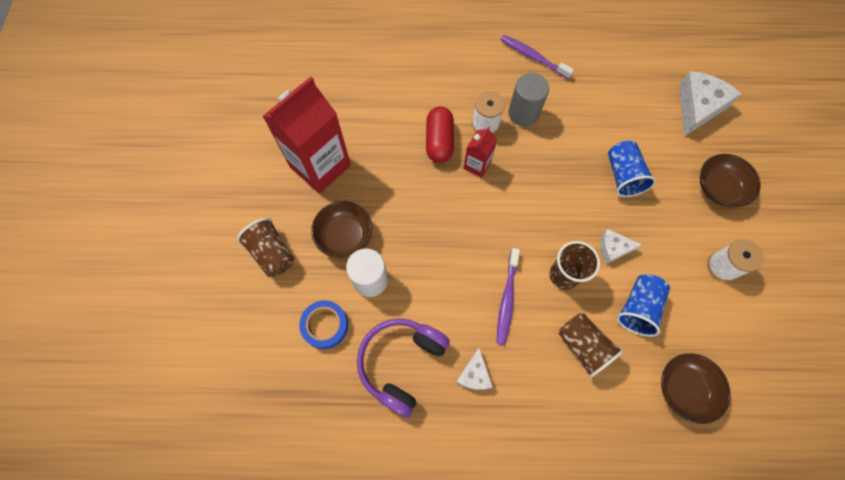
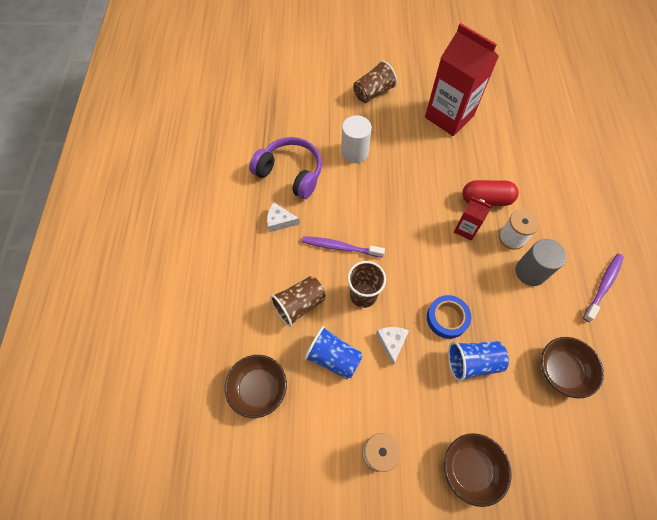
camera: 90 degrees right, 5 degrees down
blue tape [299,300,348,349] -> blue tape moved to [427,295,471,339]
brown bowl [311,201,372,258] -> brown bowl moved to [541,337,604,398]
white cheese [679,71,742,136] -> none

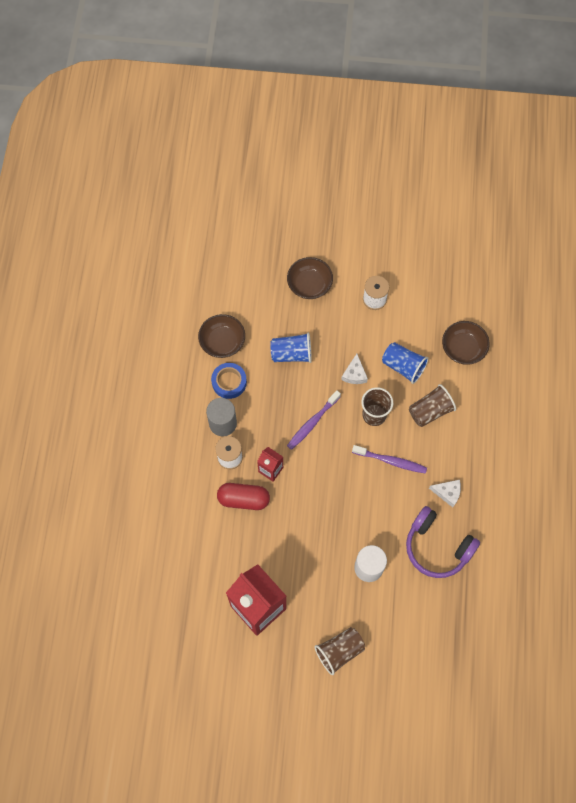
camera: 175 degrees left, 5 degrees up
blue tape [427,295,471,339] -> blue tape moved to [211,363,247,399]
purple toothbrush [583,254,624,322] -> purple toothbrush moved to [287,390,341,450]

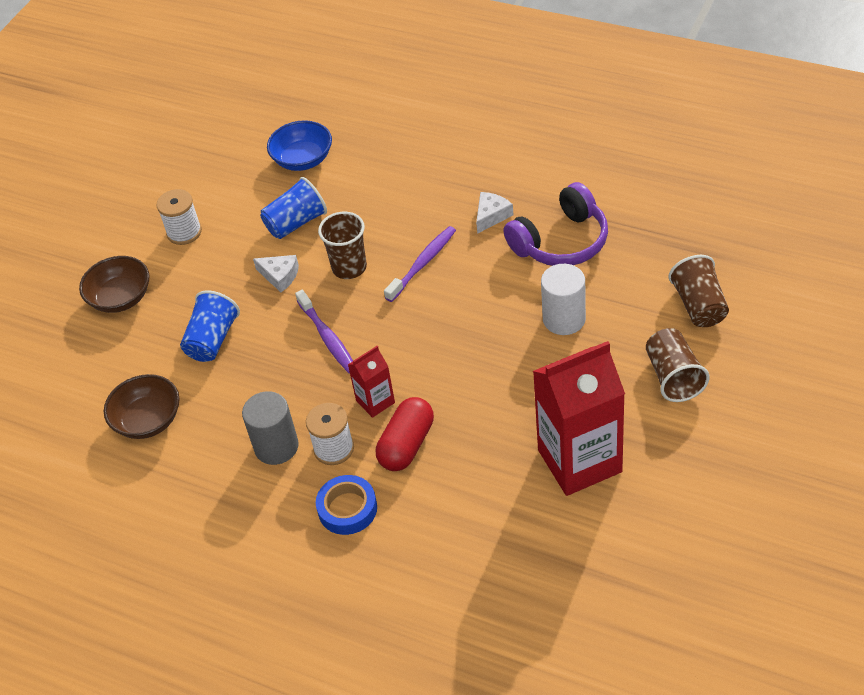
camera: 65 degrees left, 20 degrees down
blue tape [211,363,247,399] -> blue tape moved to [316,475,377,535]
brown cup [409,384,456,427] -> brown cup moved to [668,255,729,327]
brown bowl [442,321,489,365] -> blue bowl [267,120,332,171]

